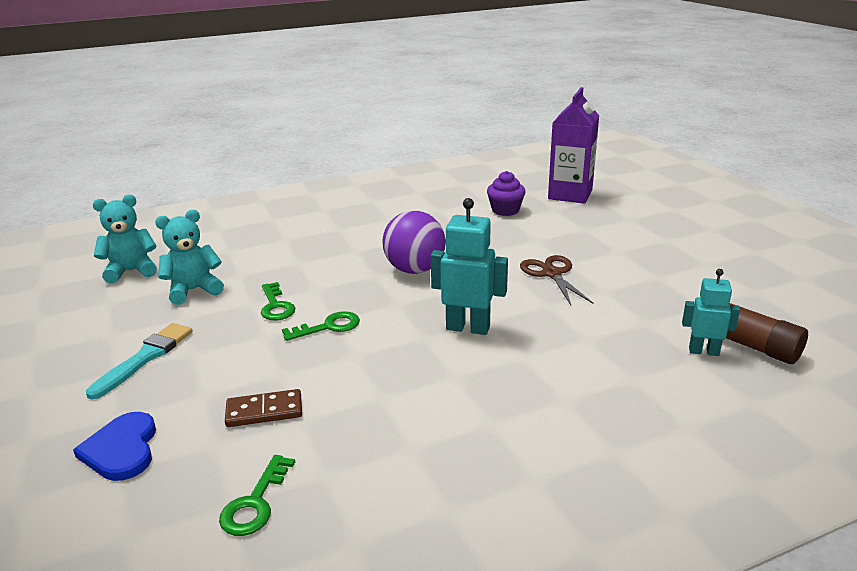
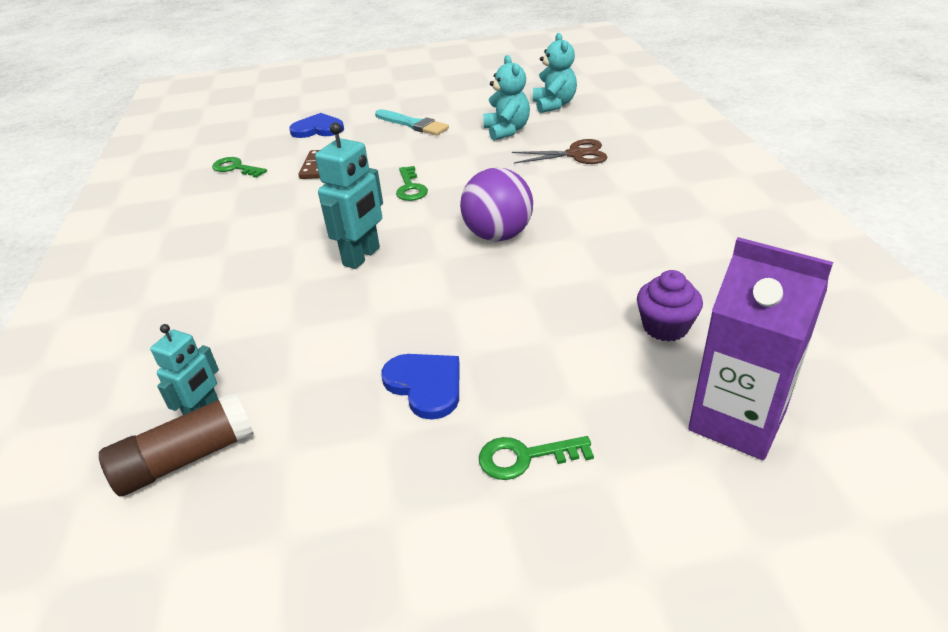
camera: 105 degrees right, 10 degrees up
green key [261,282,295,320] -> green key moved to [479,436,594,480]
brown scissors [520,255,593,305] -> brown scissors moved to [512,139,607,164]
none -> blue heart [381,354,460,420]

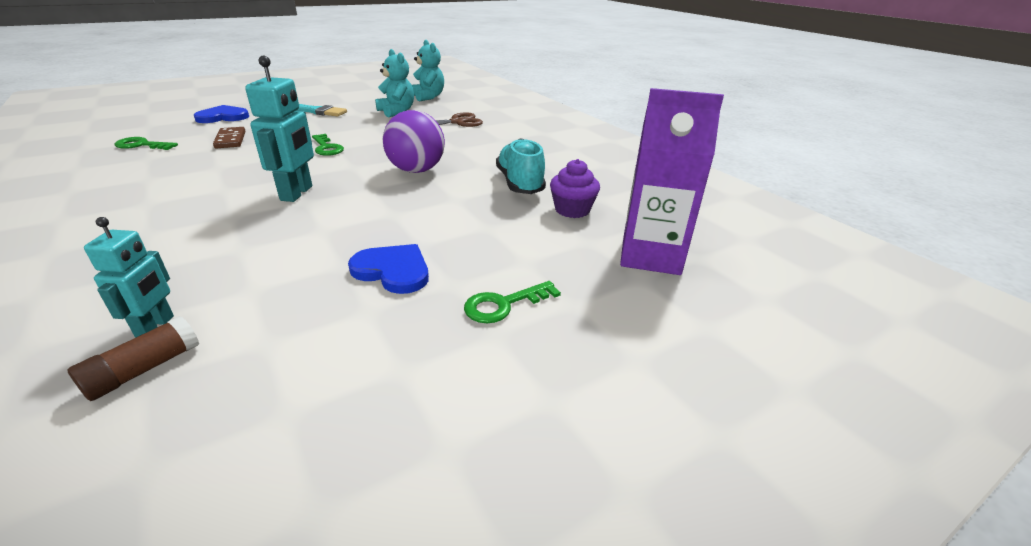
camera: 25 degrees left, 5 degrees down
brown glue stick [99,392,254,497] -> brown glue stick [67,316,199,401], size x0.66
none -> turquoise shoe [496,138,546,194]

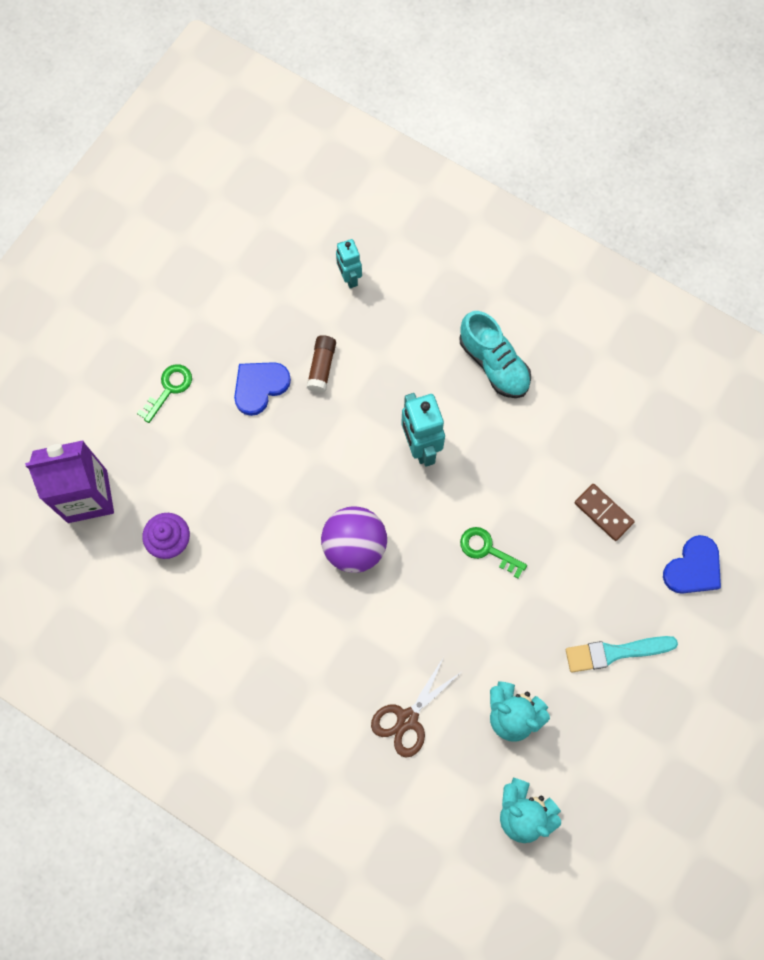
camera: 155 degrees right, 40 degrees up
brown glue stick [67,316,199,401] -> brown glue stick moved to [306,335,336,393]
green key [114,137,178,150] -> none
blue heart [348,244,429,294] -> blue heart turned 135 degrees clockwise [234,362,291,416]
turquoise shoe [496,138,546,194] -> turquoise shoe moved to [460,311,531,398]

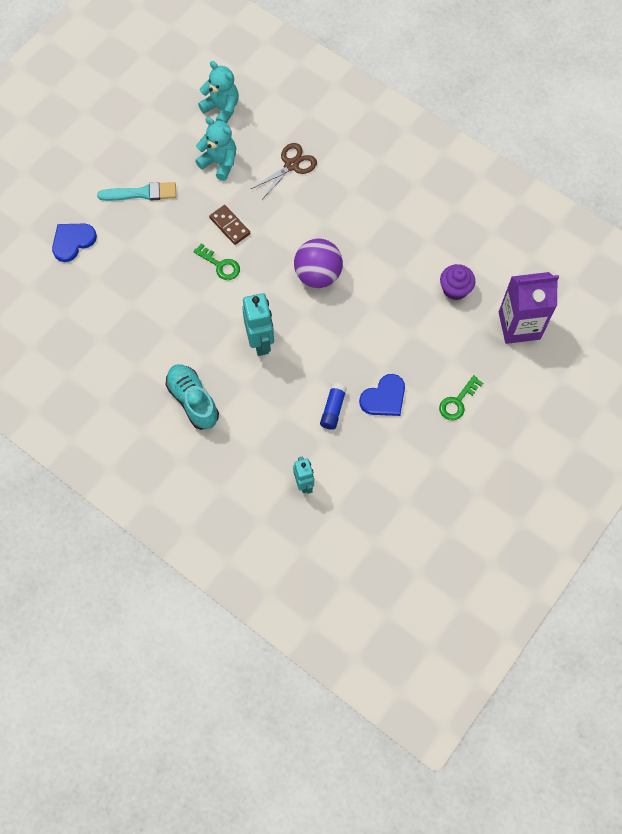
camera: 175 degrees left, 5 degrees down
brown glue stick [306,335,336,393] -> blue glue stick [320,383,347,430]
brown domino [575,484,635,541] -> brown domino moved to [209,205,250,245]

